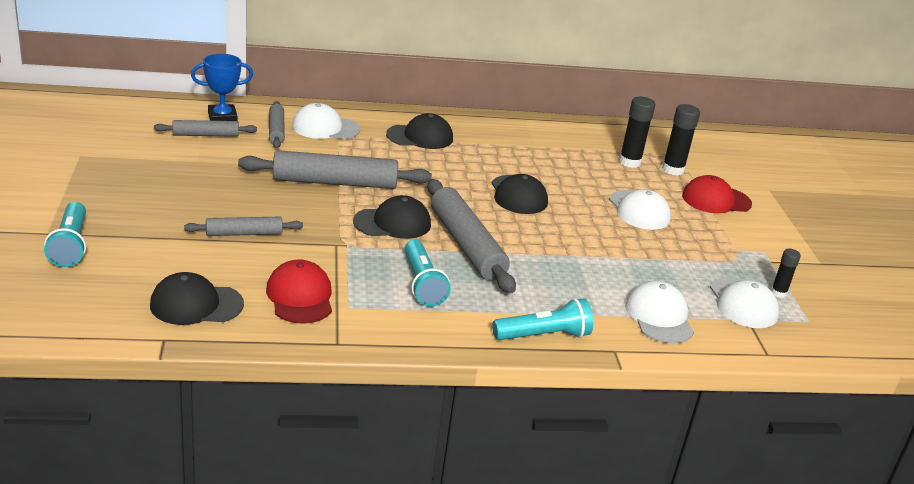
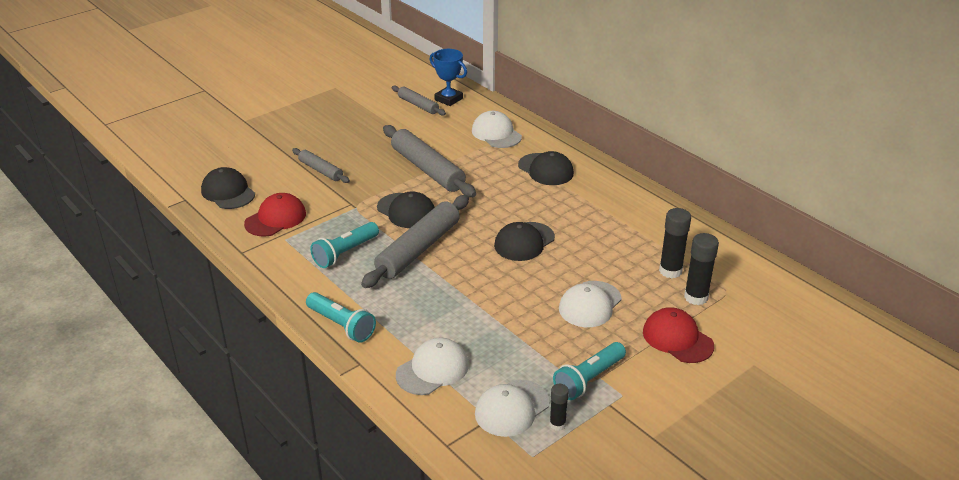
camera: 60 degrees right, 5 degrees up
turquoise flashlight [44,202,86,267] -> turquoise flashlight moved to [553,342,626,400]
grey rolling pin [269,101,285,148] -> none

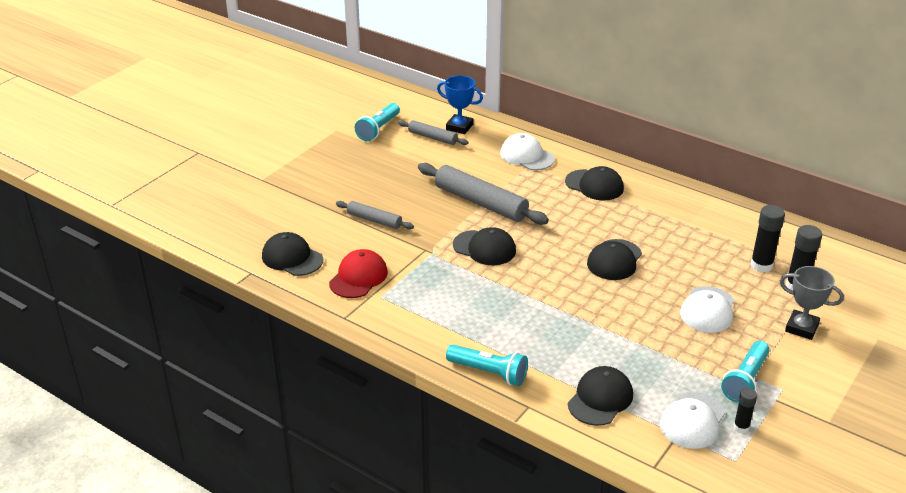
camera: 15 degrees left, 0 degrees up
turquoise flashlight [310,222,379,268] -> turquoise flashlight moved to [355,103,400,141]
grey rolling pin [361,195,469,288] -> none
white cap [396,338,469,395] -> black cap [568,366,633,426]
red cap [643,307,714,363] -> grey trophy [780,266,844,340]

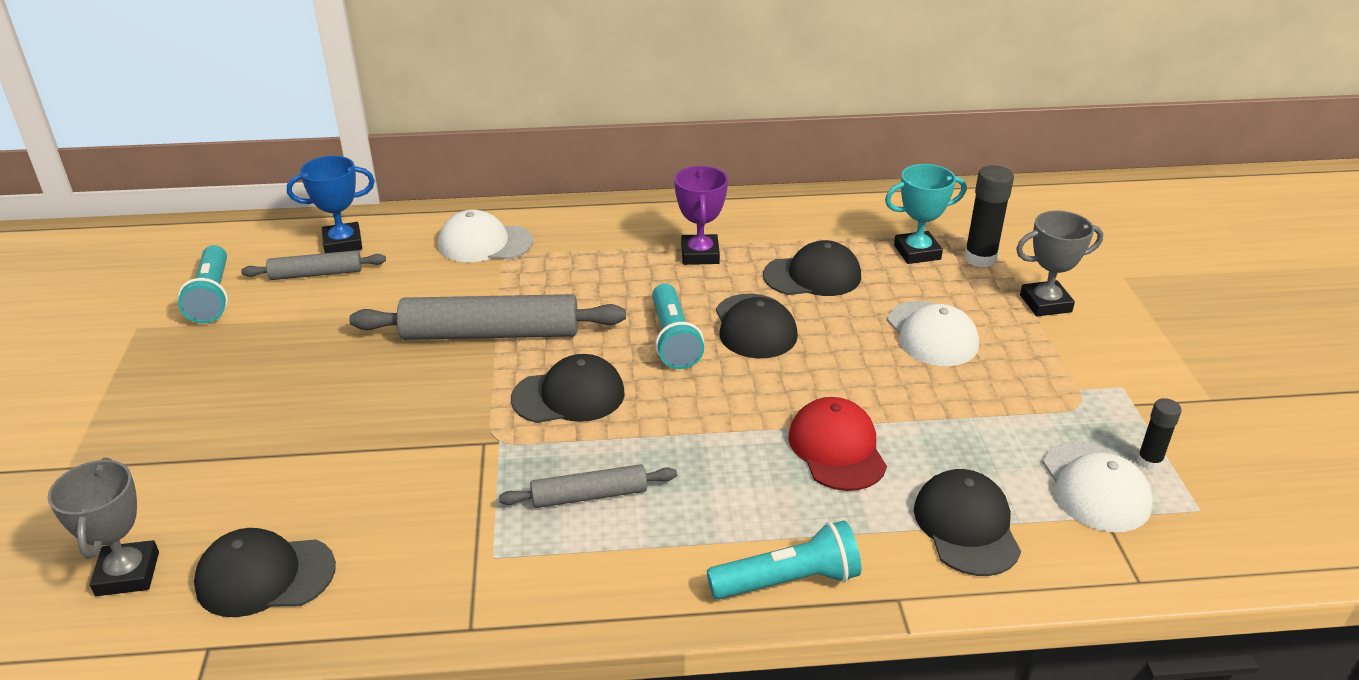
camera: 40 degrees left, 0 degrees up
red cap [329,249,388,298] -> red cap moved to [788,397,887,491]
grey rolling pin [336,201,414,229] -> grey rolling pin moved to [499,464,677,508]
black cap [565,166,624,200] -> black cap moved to [763,240,861,296]
turquoise flashlight [721,341,770,403] -> turquoise flashlight moved to [652,284,704,369]
black glue stick [750,205,785,272] -> turquoise trophy [885,164,966,264]
none -> grey trophy [48,457,159,596]
none -> purple trophy [674,166,728,265]

